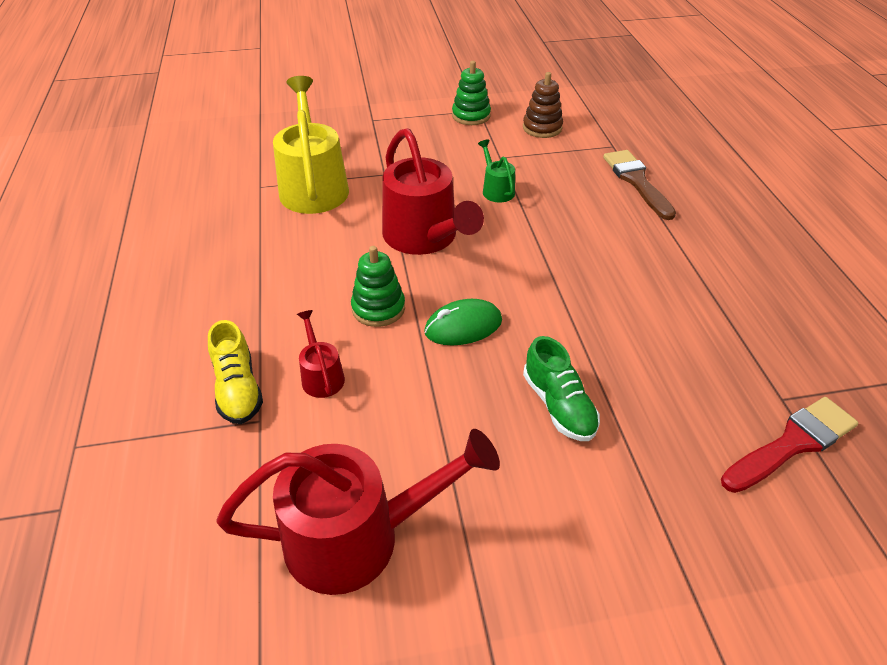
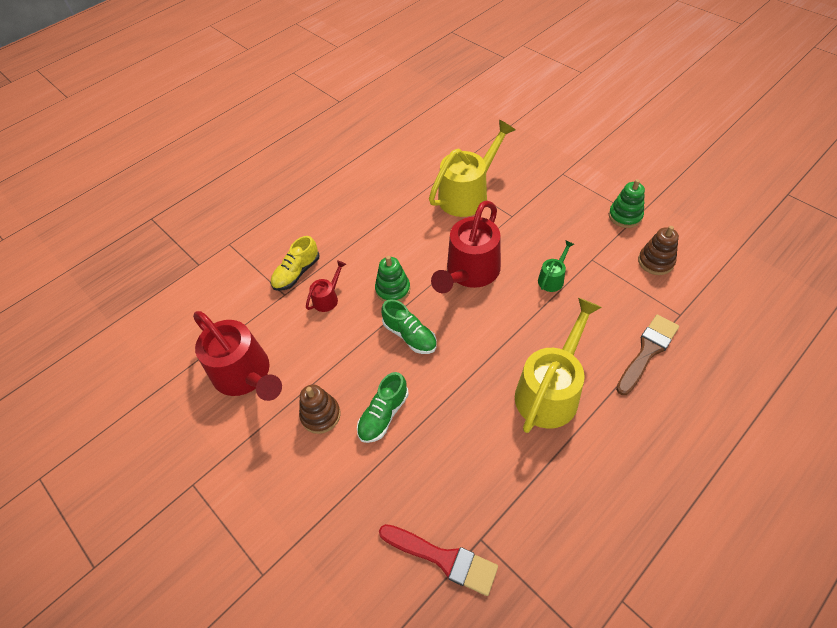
camera: 60 degrees right, 10 degrees up
green mouse [424,299,502,346] -> green shoe [381,299,437,354]
none -> brown stacking toy [299,384,341,434]
none -> yellow watering can [515,298,602,433]

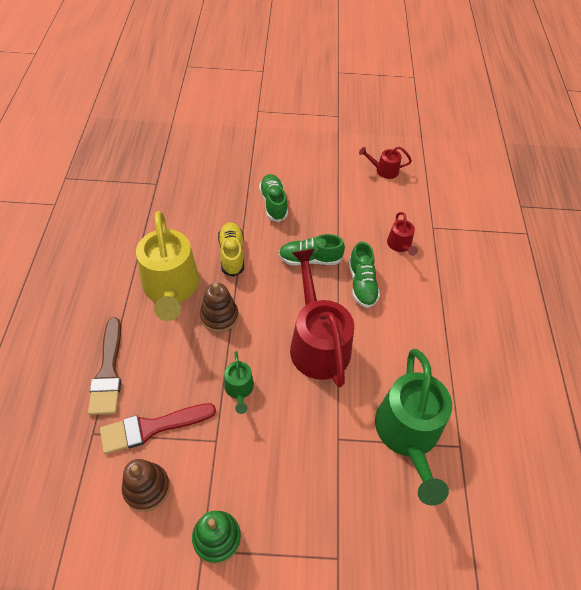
camera: 130 degrees right, 0 degrees up
red watering can [193,311,282,401] -> red watering can [359,146,412,179], size x0.46
yellow shoe [271,236,320,291] -> yellow shoe moved to [218,222,244,277]
brown stacking toy [299,384,341,434] -> brown stacking toy moved to [200,283,238,333]
green stacking toy [375,256,410,302] -> green shoe [349,242,380,308]
red brush [379,524,498,596] -> red brush moved to [100,403,216,454]
yellow watering can [429,120,515,217] -> green watering can [375,349,452,506]

